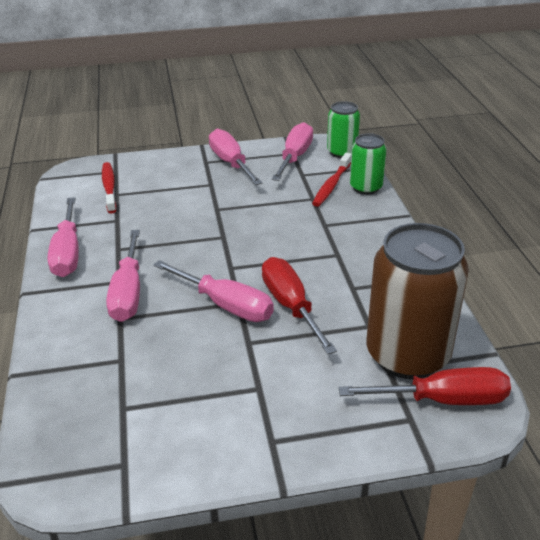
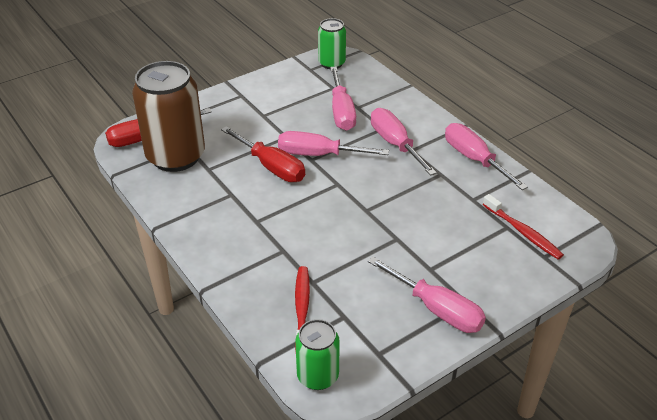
camera: 155 degrees right, 5 degrees up
pink screwdriver [272,122,313,181] -> pink screwdriver moved to [330,66,356,131]
green can [350,133,386,195] -> green can moved to [318,18,346,69]

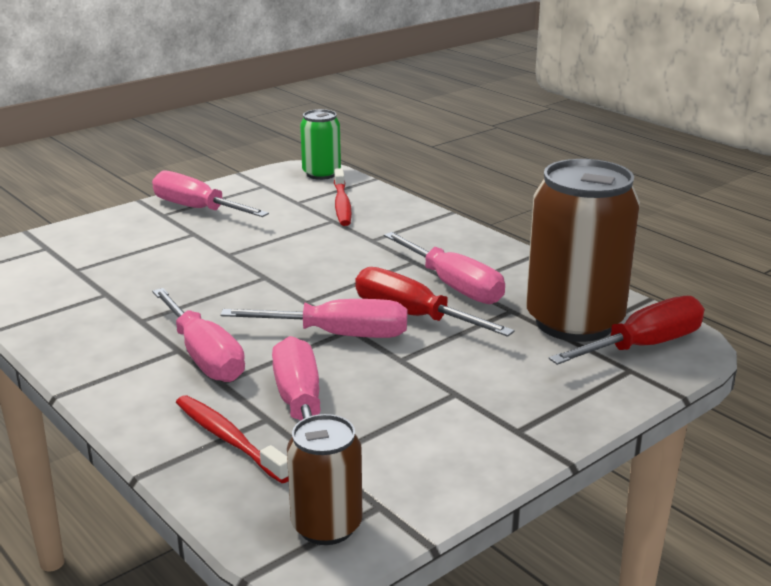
camera: 175 degrees right, 15 degrees down
green can [318,18,346,69] -> brown can [287,414,362,545]
pink screwdriver [445,123,528,190] -> pink screwdriver moved to [384,232,505,304]
red toothbrush [482,194,564,260] -> red toothbrush moved to [176,395,289,483]

